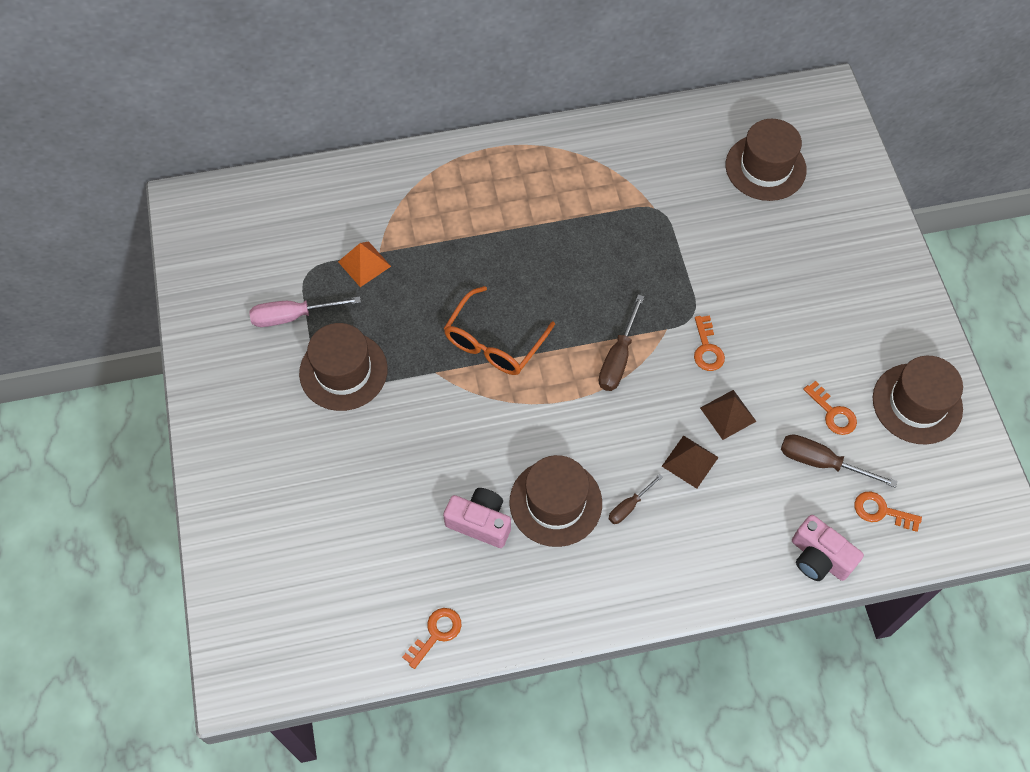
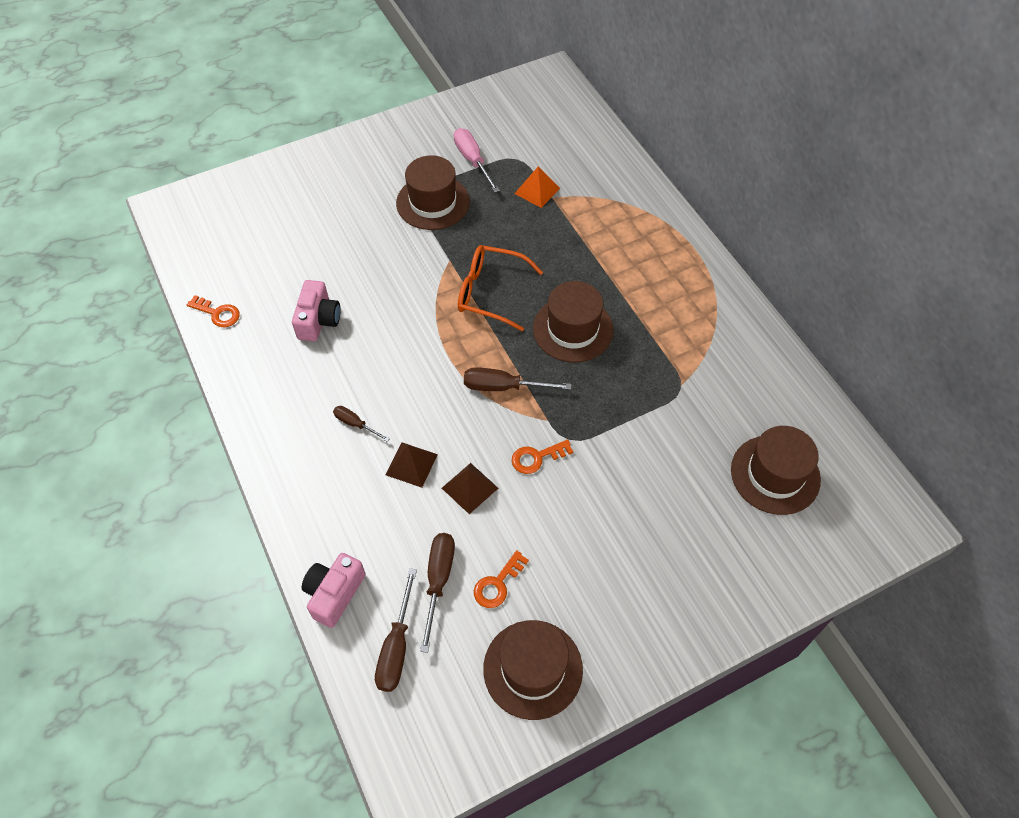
camera: 75 degrees right, 5 degrees down
brown hat [509,455,602,547] -> brown hat moved to [533,281,614,362]
orange key [854,491,922,532] -> brown screwdriver [375,568,417,692]

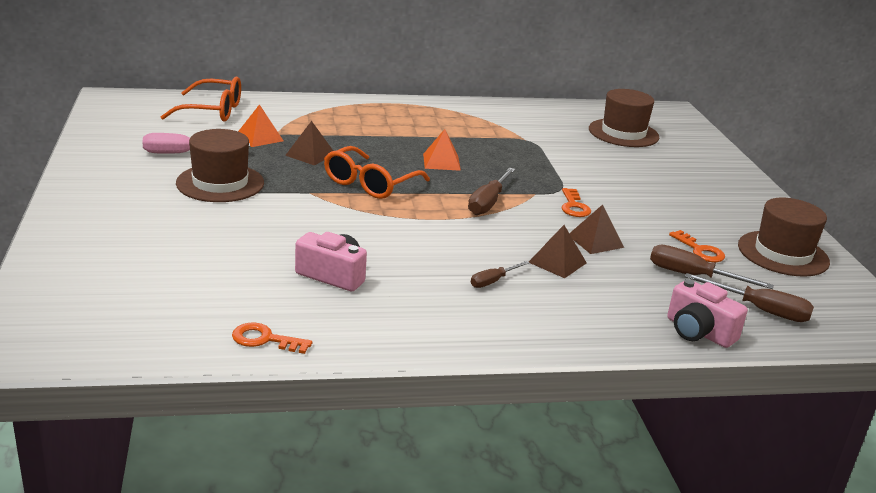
camera: 75 degrees left, 30 degrees down
orange key [187,295,240,327] -> orange key turned 120 degrees counterclockwise [232,322,312,354]
brown hat [533,281,614,362] -> orange pyramid [423,129,461,171]
none -> orange glasses [161,76,241,122]
none -> brown pyramid [285,121,333,166]

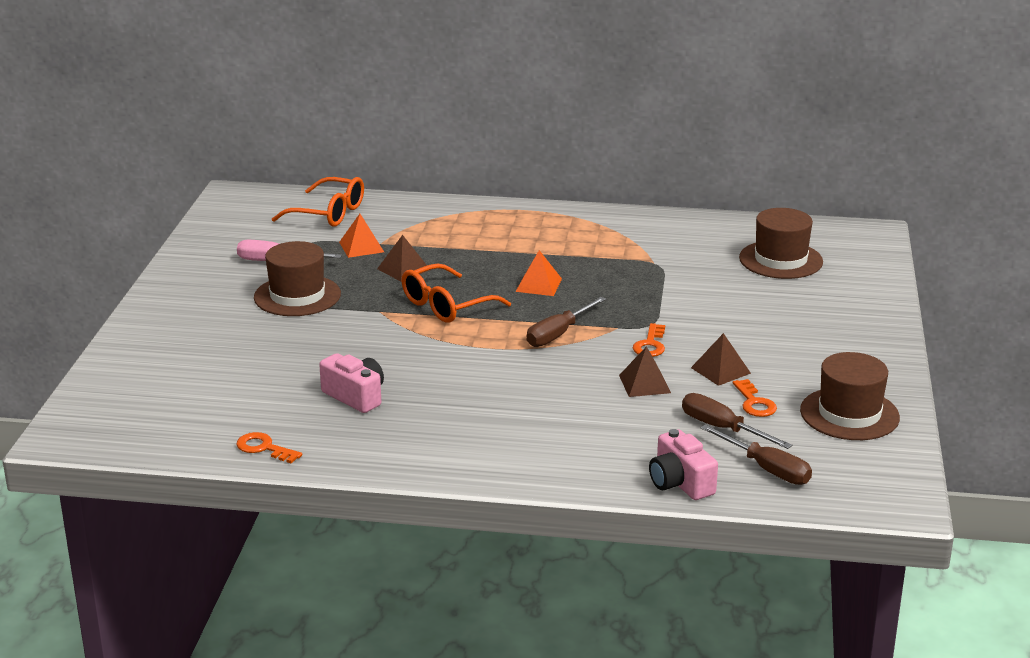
camera: 20 degrees right, 0 degrees up
brown screwdriver [471,261,529,288] -> none
brown pyramid [529,225,587,278] -> brown pyramid moved to [691,333,751,386]

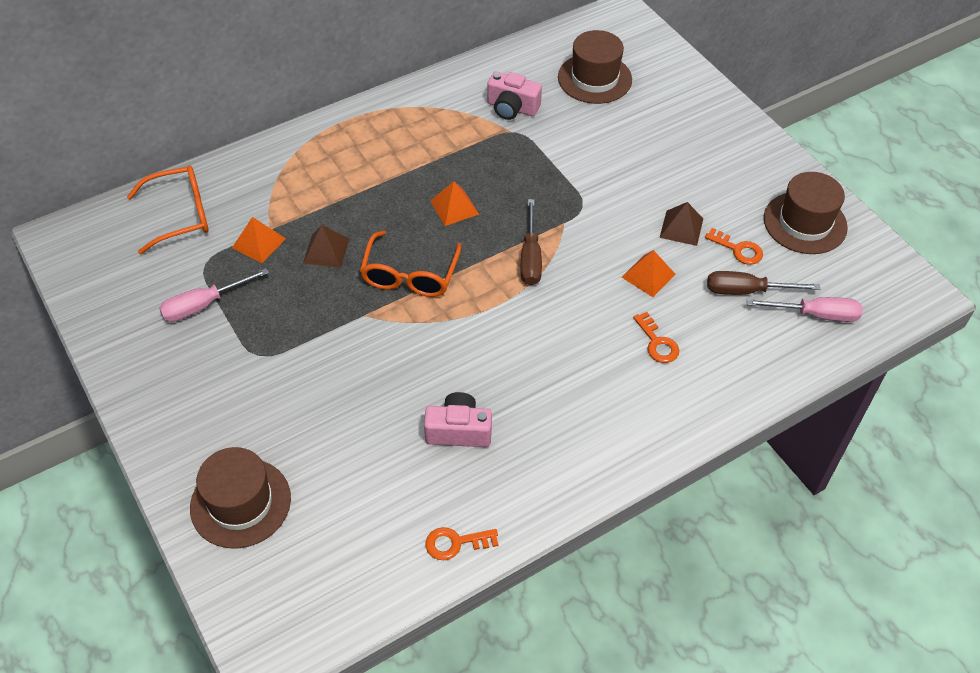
camera: 40 degrees left, 25 degrees up
brown hat [254,241,341,316] -> brown hat moved to [190,447,291,549]
brown pyramid [619,346,671,397] -> orange pyramid [622,250,676,297]
orange key [633,323,665,357] -> orange key moved to [633,312,679,363]
pink camera [649,429,718,500] -> pink camera moved to [487,71,542,120]
brown screwdriver [701,424,812,485] -> pink screwdriver [747,297,863,322]

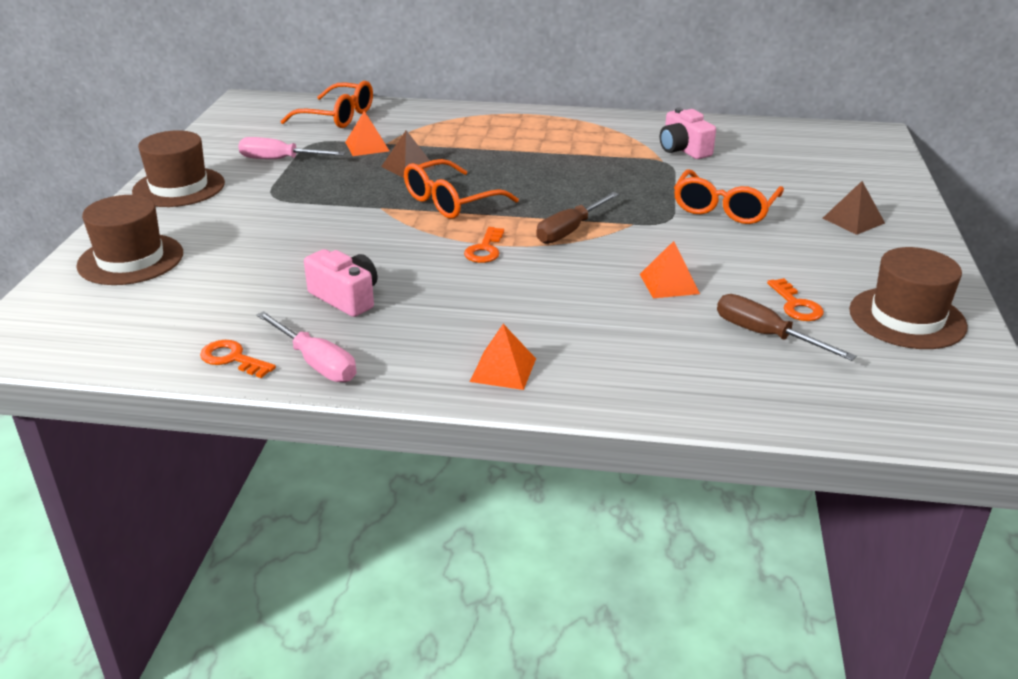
camera: 40 degrees right, 20 degrees down
orange pyramid [430,181,479,226] -> orange pyramid moved to [470,324,536,390]
brown hat [558,30,632,104] -> brown hat moved to [132,130,225,207]
orange key [633,312,679,363] -> orange key moved to [464,227,504,263]
brown pyramid [660,202,703,246] -> brown pyramid moved to [823,181,885,235]
pink screwdriver [747,297,863,322] -> pink screwdriver moved to [256,311,356,382]
none -> orange glasses [674,169,784,224]

